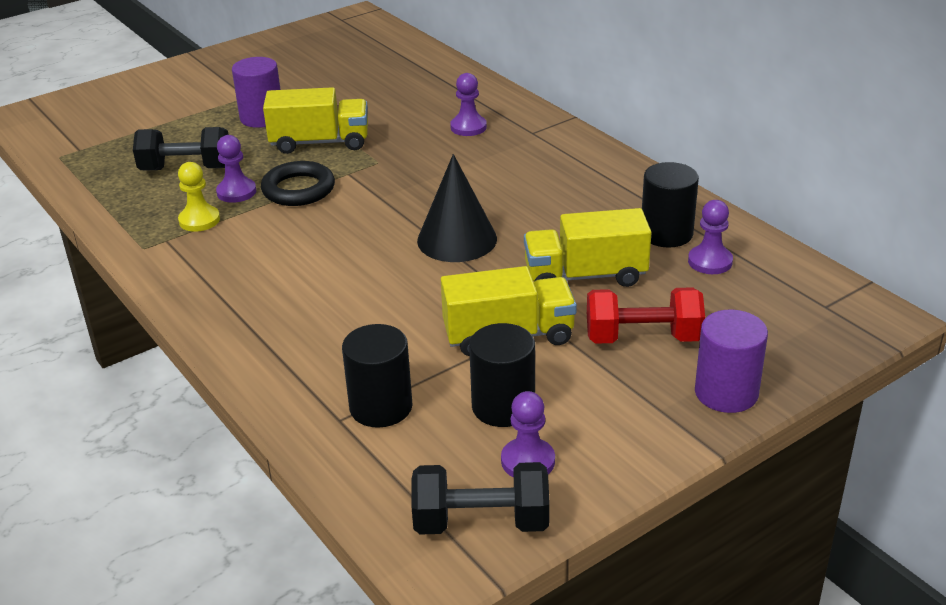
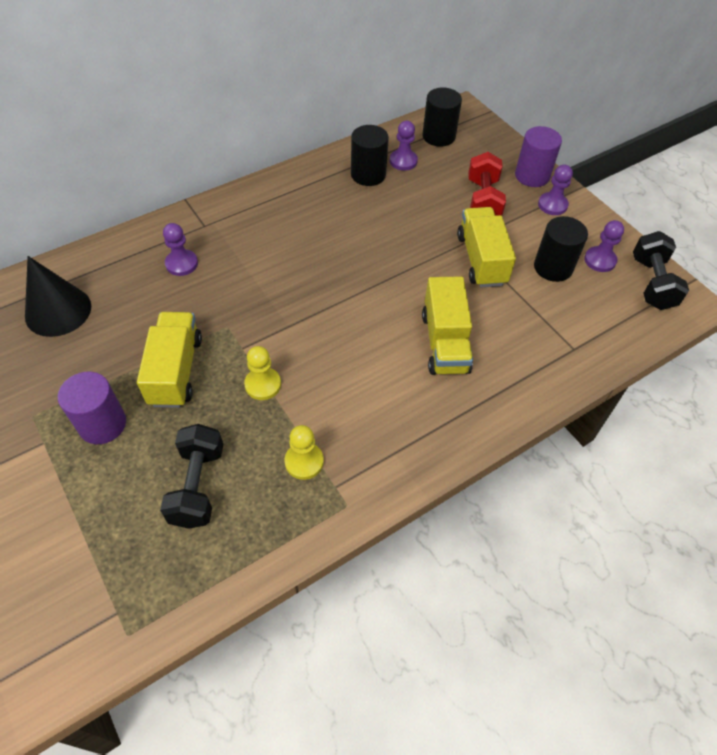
camera: 90 degrees left, 20 degrees up
purple pawn [216,135,256,203] -> purple pawn moved to [538,165,573,215]
black ring [261,161,335,206] -> yellow pawn [244,346,281,400]
black cylinder [342,324,413,428] -> black cylinder moved to [422,88,462,147]
black cone [417,154,497,262] -> black cone moved to [25,256,91,337]
yellow truck [524,208,652,287] -> yellow truck moved to [422,276,473,375]

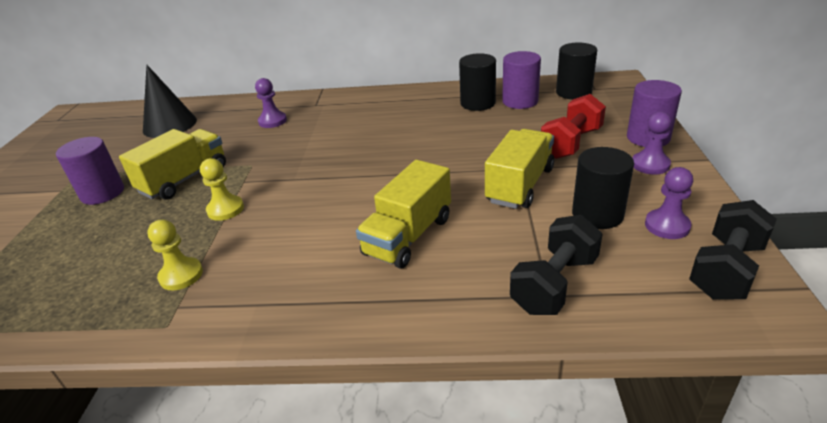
camera: 40 degrees right, 20 degrees down
black dumbbell [160,424,223,529] -> black dumbbell moved to [510,215,603,315]
purple pawn [390,121,418,171] -> purple cylinder [502,51,541,109]

